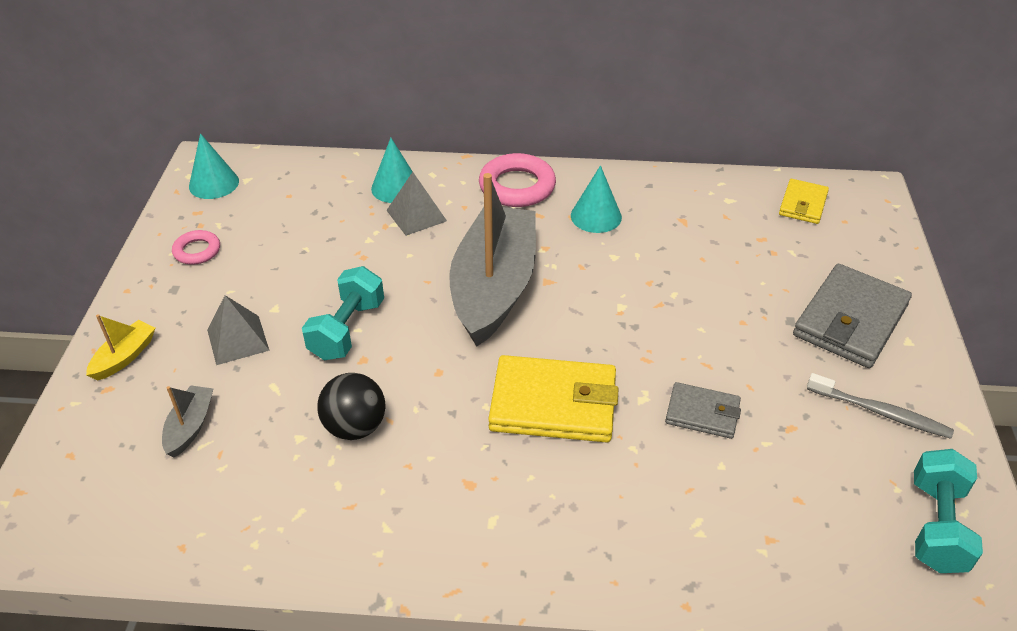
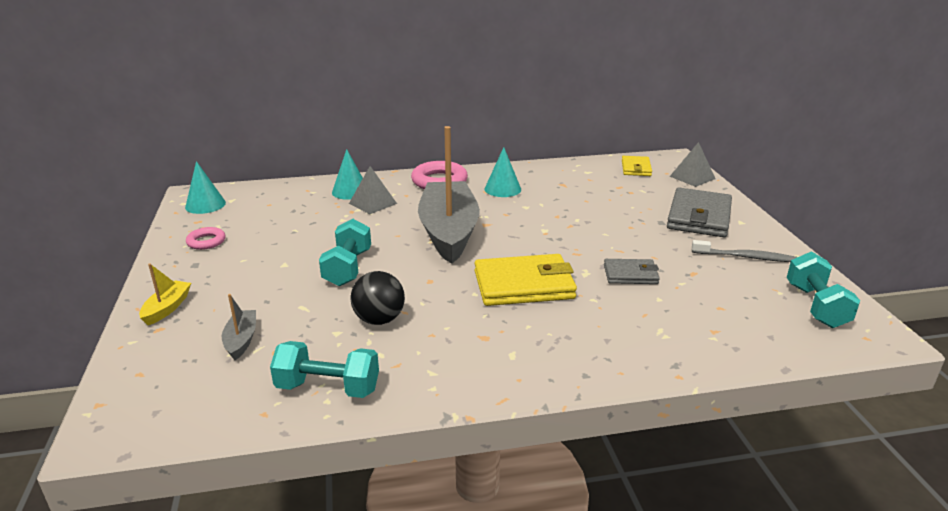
camera: 15 degrees left, 15 degrees down
grey pyramid [207,295,270,365] -> grey pyramid moved to [670,142,715,187]
none -> turquoise dumbbell [270,341,379,398]

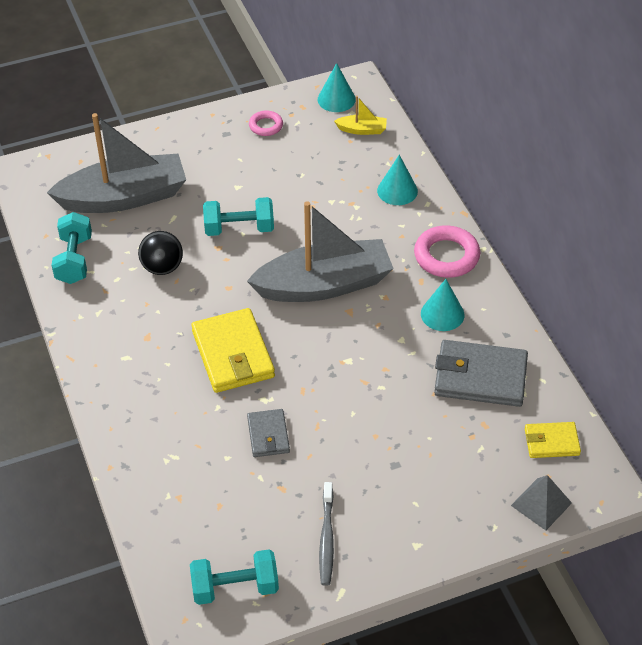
camera: 80 degrees right, 20 degrees up
yellow boat [139,263,191,325] -> yellow boat moved to [334,96,387,135]
grey boat [222,294,256,360] -> grey boat [47,113,186,213], size x2.47
grey pyramid [349,166,397,214] -> none
grey wallet [667,187,732,237] -> grey wallet moved to [434,340,528,407]

